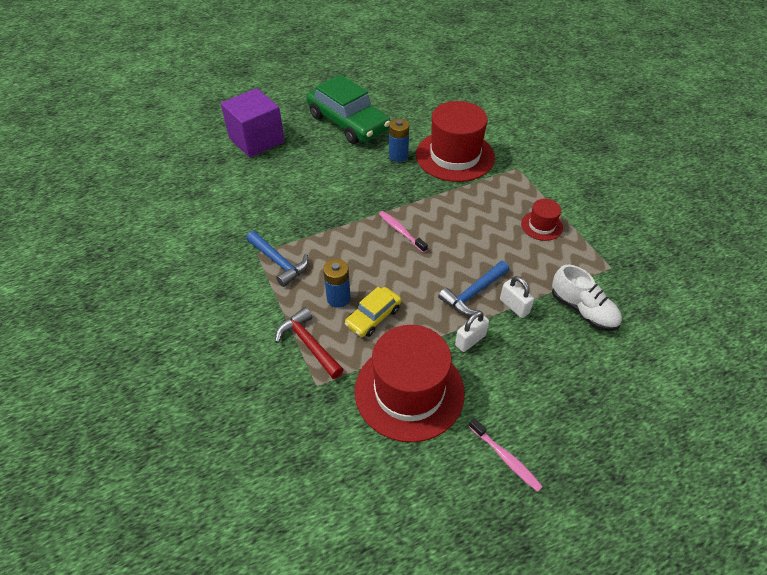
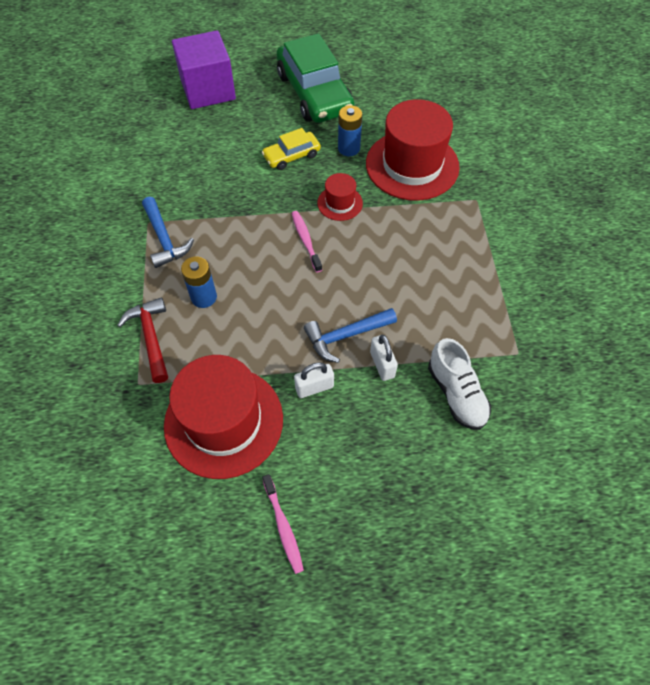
camera: 20 degrees right, 10 degrees up
yellow car [345,287,401,337] -> yellow car moved to [262,128,321,170]
red hat [521,199,563,241] -> red hat moved to [317,173,363,221]

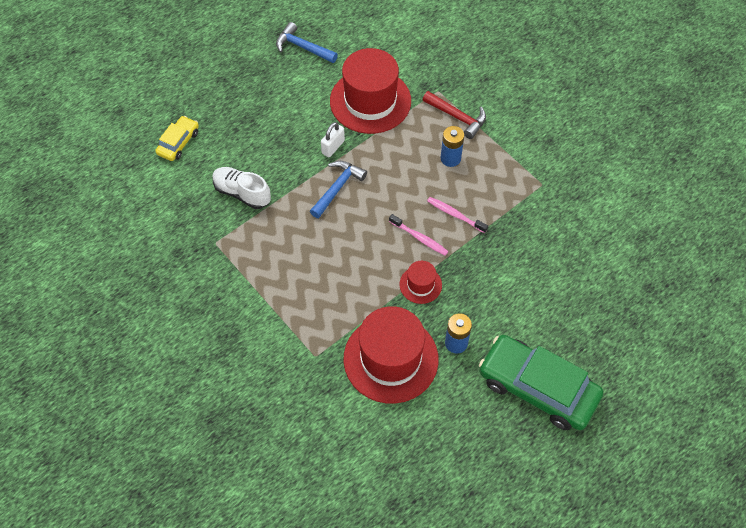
camera: 145 degrees right, 0 degrees up
blue hammer [142,197,194,268] -> blue hammer moved to [276,22,338,63]
purple cube [172,30,236,109] -> none
yellow car [262,128,321,170] -> yellow car moved to [155,116,199,161]
pink toothbrush [262,474,304,574] -> pink toothbrush moved to [427,197,488,233]
white padlock [370,335,398,381] -> none

